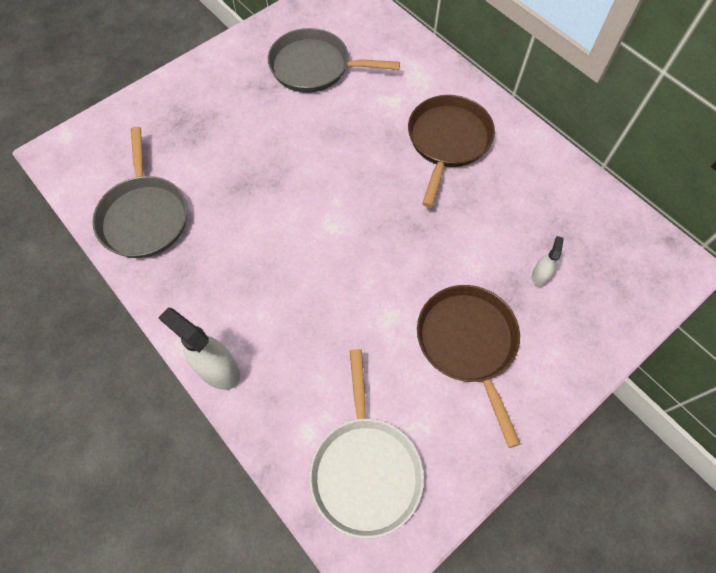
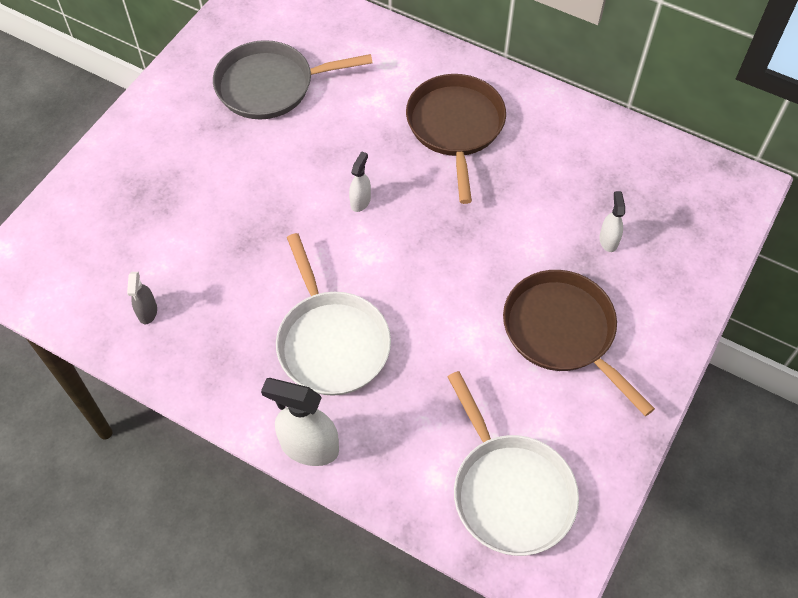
camera: 20 degrees left, 5 degrees down
grey pan [93,127,187,258] -> grey spray bottle [127,272,157,324]
none -> white pan [276,233,391,396]
none -> white spray bottle [349,151,371,212]

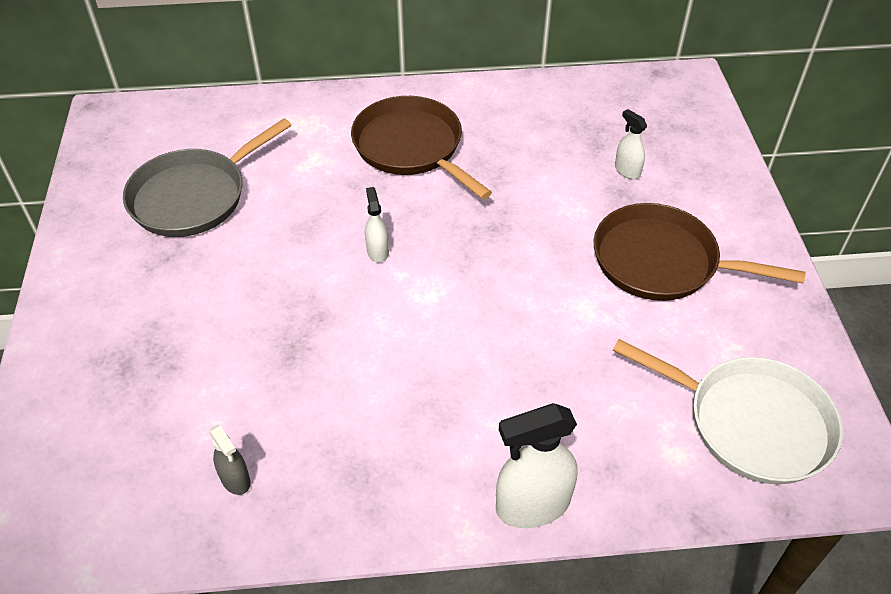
camera: 35 degrees left, 10 degrees down
white pan [276,233,391,396] -> none

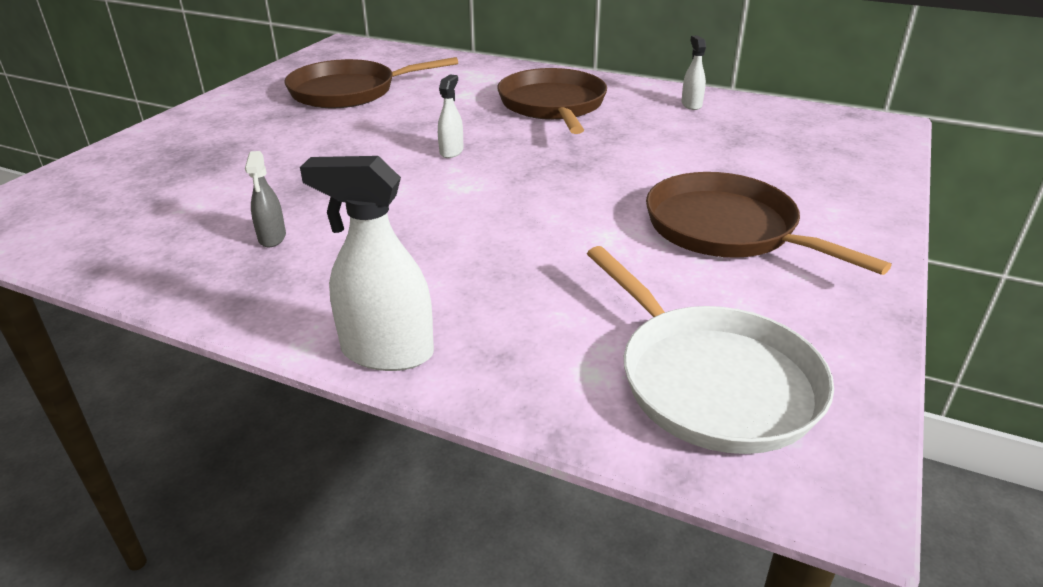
camera: 30 degrees right, 15 degrees down
grey pan [123,118,291,237] -> brown pan [284,57,458,108]
grey spray bottle [209,424,250,495] -> grey spray bottle moved to [245,151,286,247]
white spray bottle [615,109,647,179] -> white spray bottle moved to [681,36,706,110]

